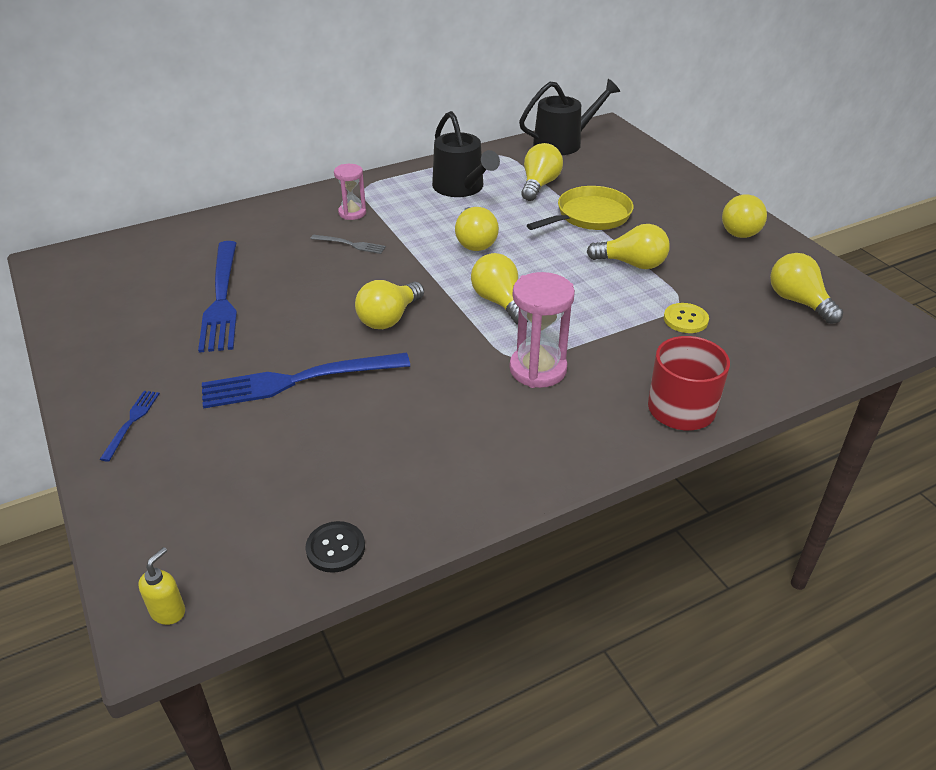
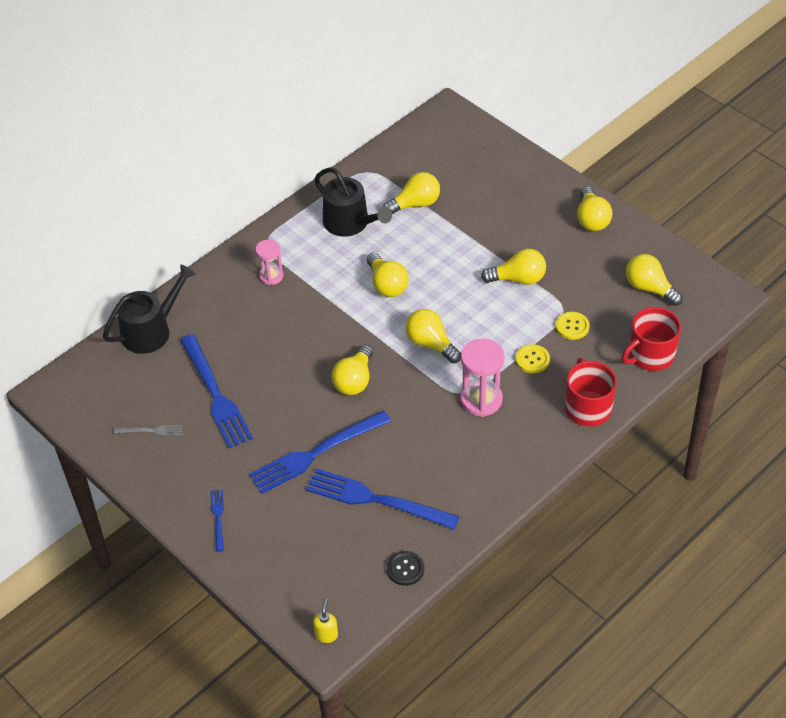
camera: 15 degrees left, 10 degrees up
grey fork [311,234,386,254] -> grey fork moved to [113,425,183,436]
black watering can [519,79,620,155] -> black watering can moved to [103,264,196,354]
yellow light bulb [521,143,563,201] -> yellow light bulb turned 60 degrees clockwise [383,172,440,214]
yellow pan [527,186,633,230] -> none
none -> blue fork [306,469,460,530]
none -> yellow button [516,344,550,373]
none -> red mug [621,307,681,371]

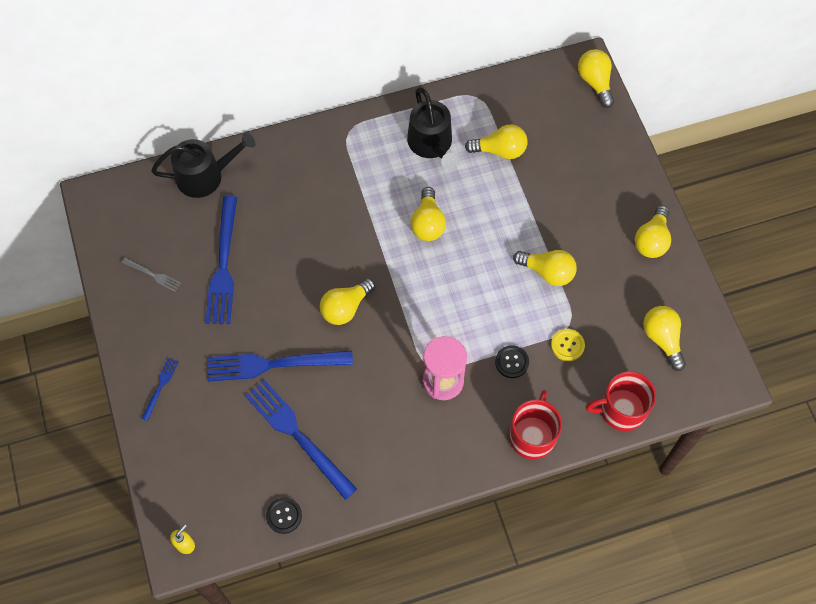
camera: 25 degrees right, 15 degrees up
pink hourglass [256,240,283,285] -> none
yellow light bulb [406,309,461,363] -> yellow light bulb moved to [578,49,614,108]
yellow button [516,344,550,373] -> black button [495,345,529,378]

